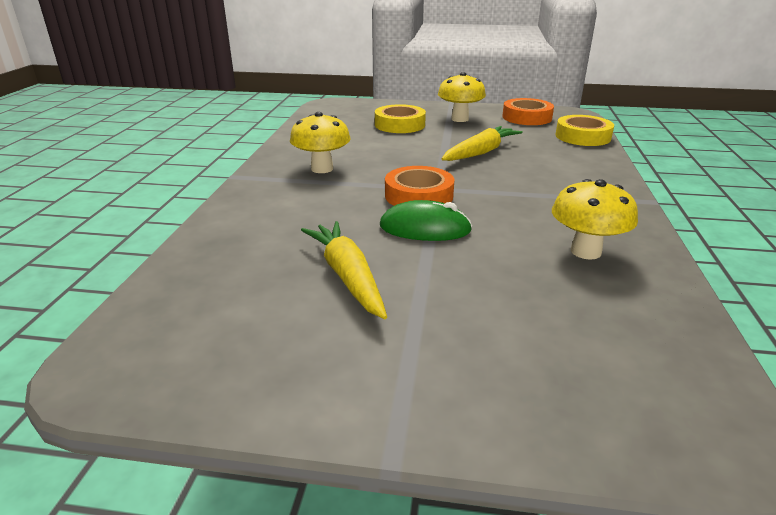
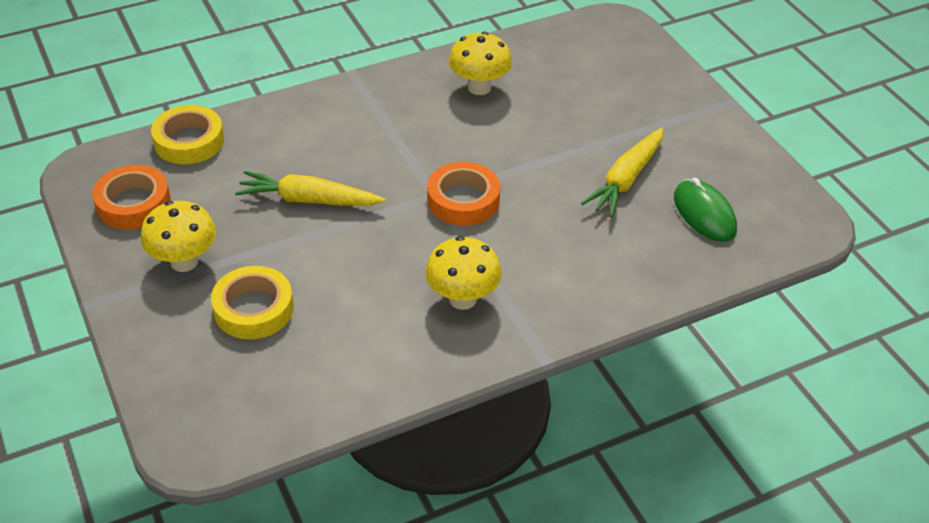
camera: 125 degrees left, 15 degrees up
green mouse [380,200,472,241] -> green mouse moved to [674,178,737,242]

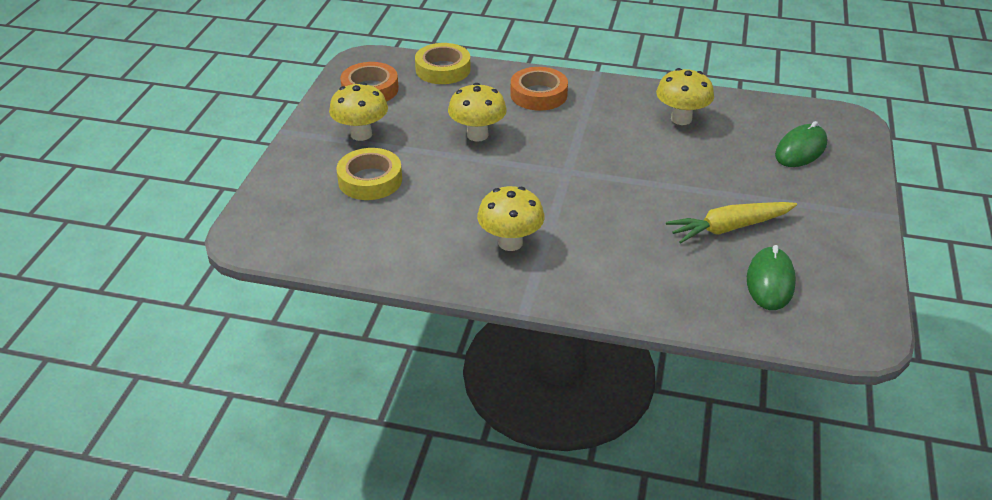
camera: 40 degrees right, 5 degrees down
yellow carrot [235,171,386,206] -> yellow mushroom [448,83,507,142]
orange tape [427,162,500,226] -> orange tape moved to [511,67,568,111]
none -> green mouse [775,121,827,167]

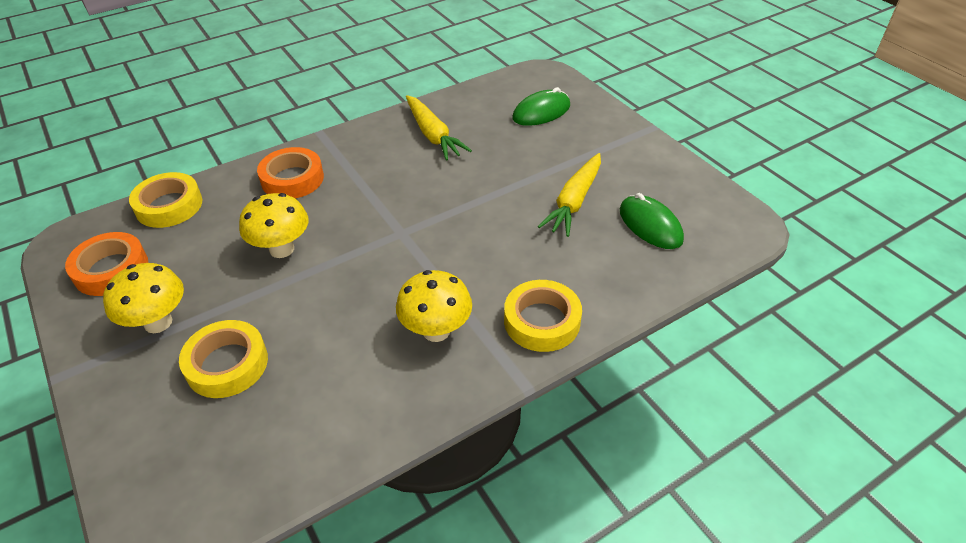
camera: 45 degrees left, 5 degrees up
yellow mushroom [656,68,714,125] -> yellow carrot [406,95,472,160]
green mouse [775,121,827,167] -> green mouse turned 60 degrees clockwise [512,87,570,126]
none -> yellow tape [504,280,582,352]

